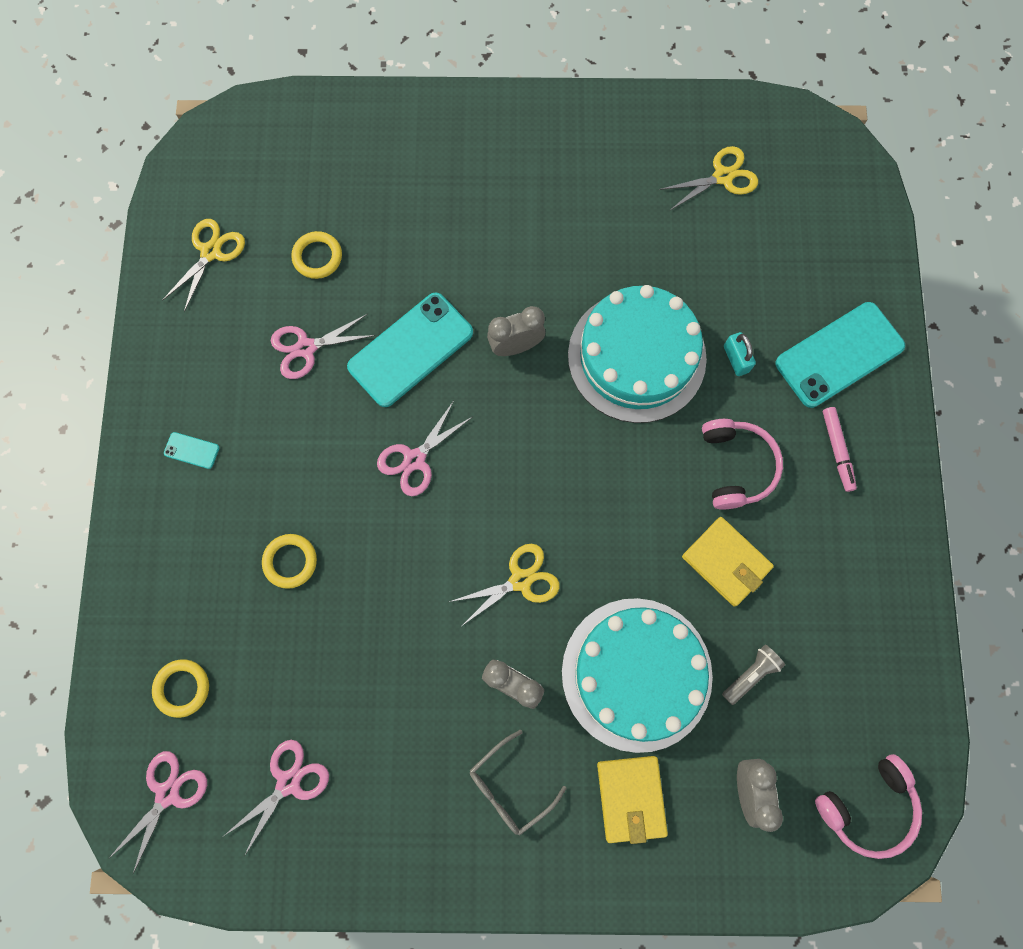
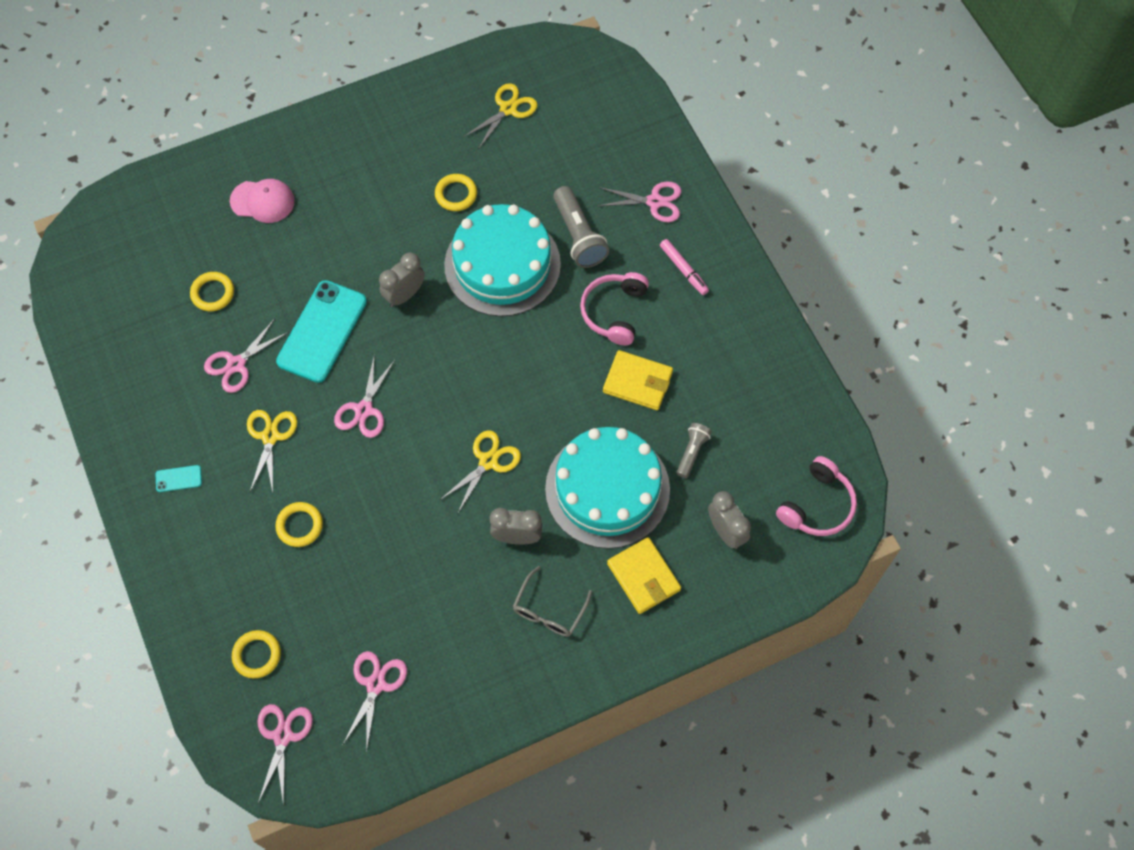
camera: 25 degrees left, 10 degrees down
yellow scissors [162,219,245,312] -> yellow scissors moved to [247,410,297,493]
pink headphones [702,419,783,510] -> pink headphones turned 135 degrees counterclockwise [580,272,649,345]
turquoise padlock [724,332,756,376] -> grey flashlight [553,186,609,268]
turquoise phone [775,302,905,408] -> pink scissors [598,181,681,222]
none -> pink cap [230,179,295,223]
none -> yellow ring [435,174,477,211]

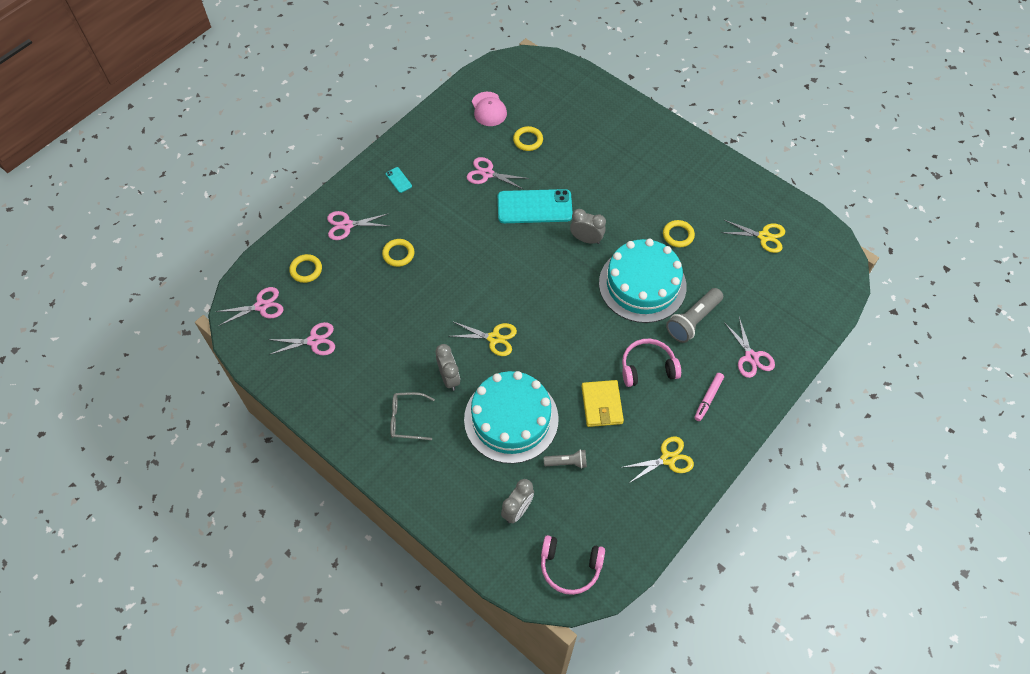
camera: 65 degrees right, 5 degrees down
pink cap [230,179,295,223] -> pink cap moved to [472,92,507,126]
yellow scissors [247,410,297,493] -> yellow scissors moved to [620,436,694,484]
pink scissors [334,354,395,438] -> pink scissors moved to [327,211,389,240]
yellow wallet [607,537,681,614] -> none

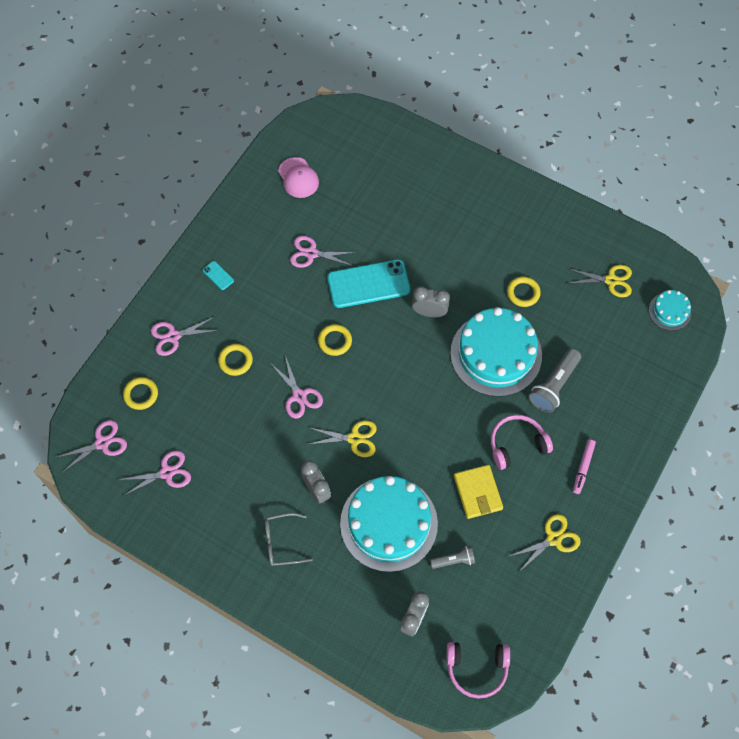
camera: 10 degrees left, 5 degrees up
yellow ring [513,126,543,151] -> yellow ring moved to [318,324,352,356]
pink scissors [724,317,775,378] -> pink scissors moved to [270,356,323,419]
none -> turquoise cake [649,290,691,331]

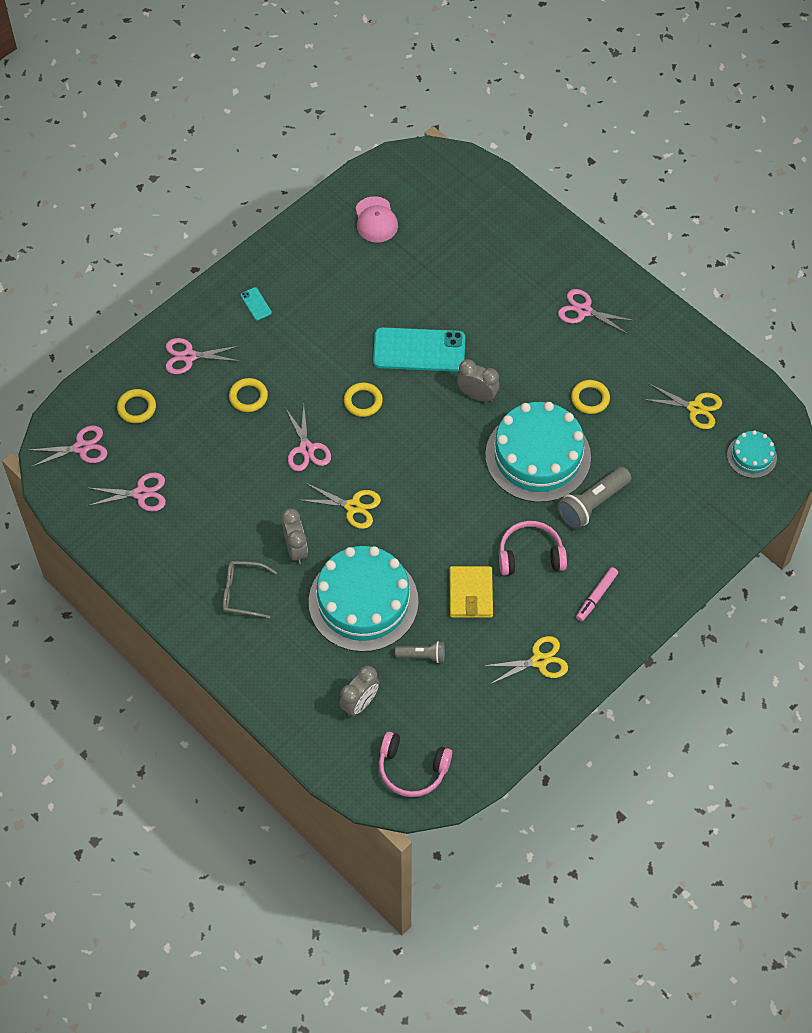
camera: 15 degrees right, 5 degrees down
pink scissors [290,236,357,268] -> pink scissors moved to [558,289,635,335]

